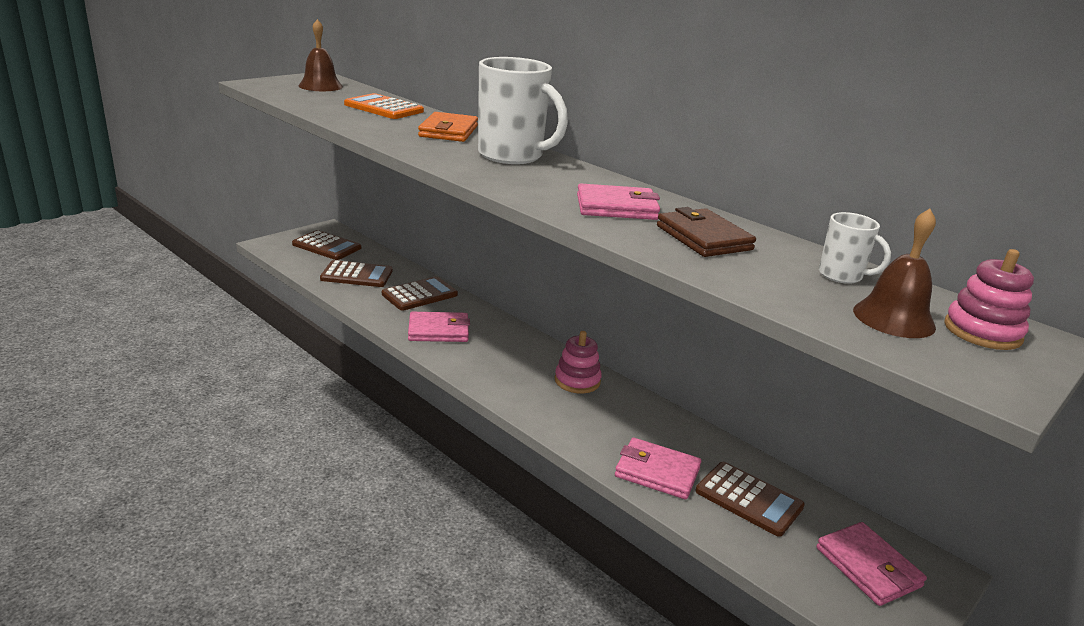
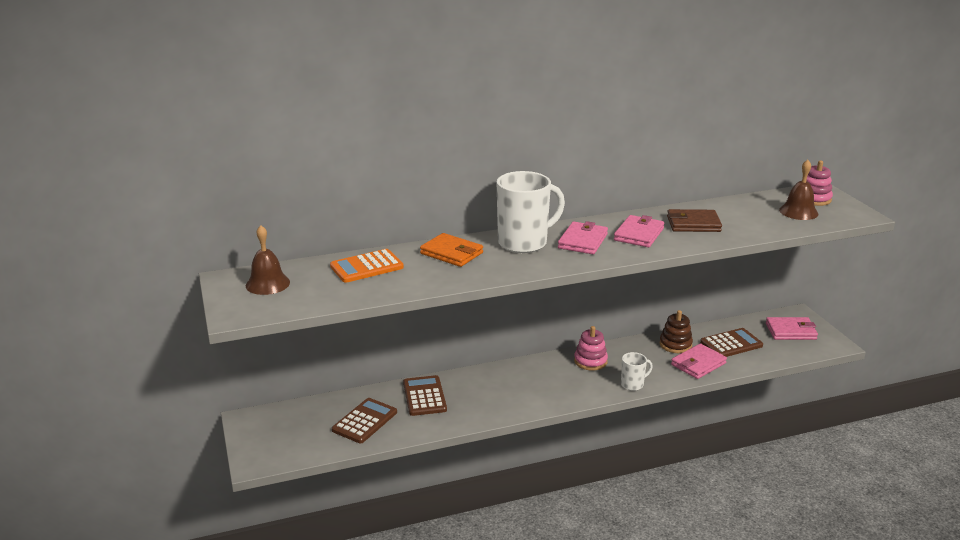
camera: 60 degrees left, 0 degrees up
brown calculator [292,230,361,260] -> none
pink wallet [408,312,470,342] -> pink wallet moved to [558,221,608,254]
white mug [819,212,891,284] -> white mug moved to [621,352,653,391]
none -> brown stacking toy [660,310,693,353]

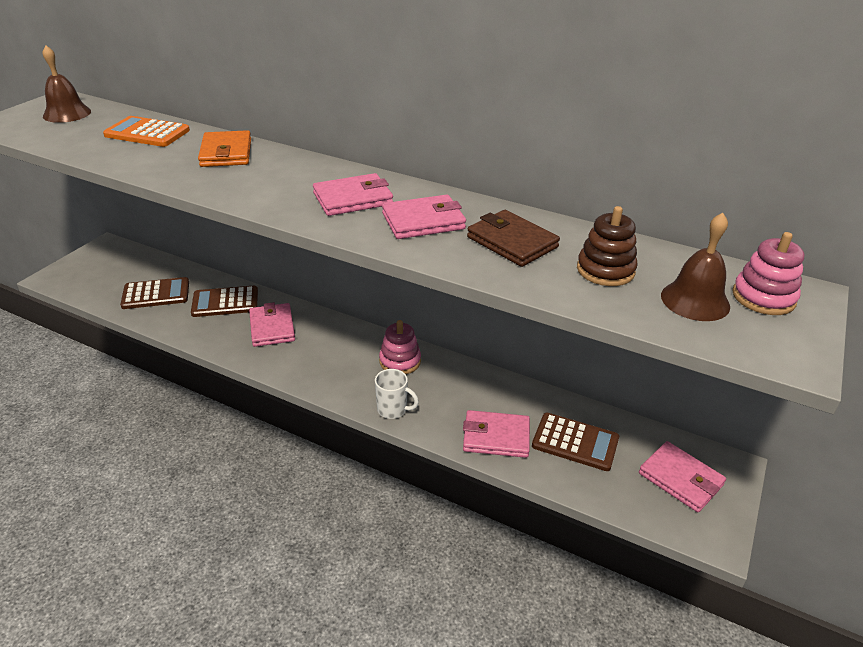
camera: 45 degrees right, 10 degrees up
brown calculator [403,375,447,416] -> brown calculator turned 135 degrees counterclockwise [191,286,258,317]
white mug [497,171,565,253] -> none
brown stacking toy [660,310,693,353] -> brown stacking toy moved to [577,206,638,286]
none -> pink wallet [249,302,295,347]

